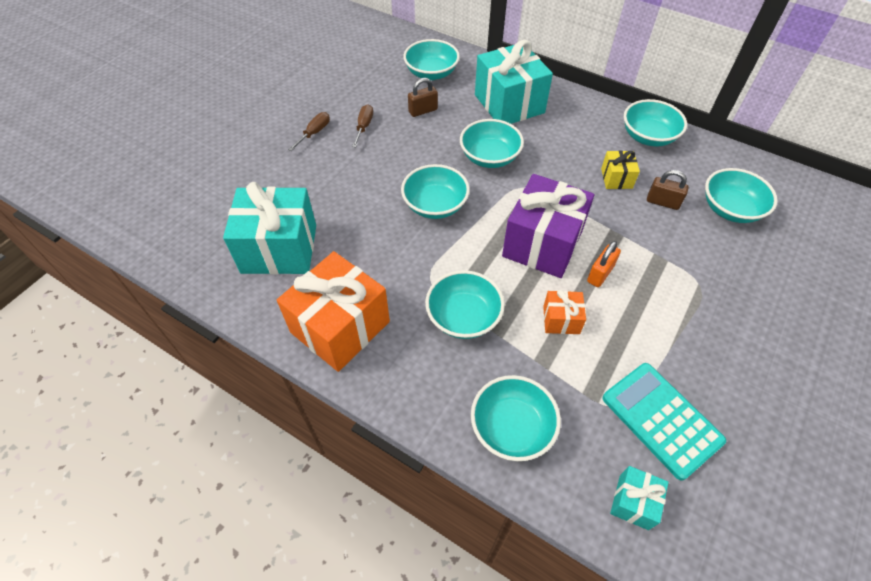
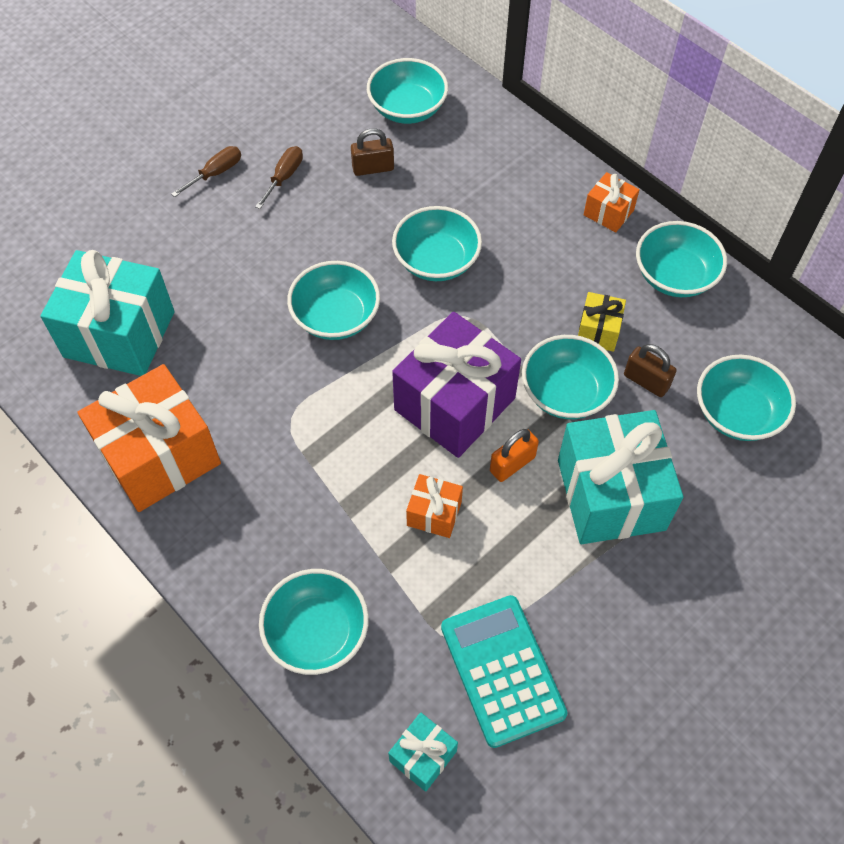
camera: 15 degrees right, 5 degrees up
turquoise bowl [425,270,505,339] -> turquoise bowl moved to [522,335,619,419]
turquoise gift [475,40,553,124] -> turquoise gift moved to [558,410,683,544]
none -> orange gift [584,172,639,232]

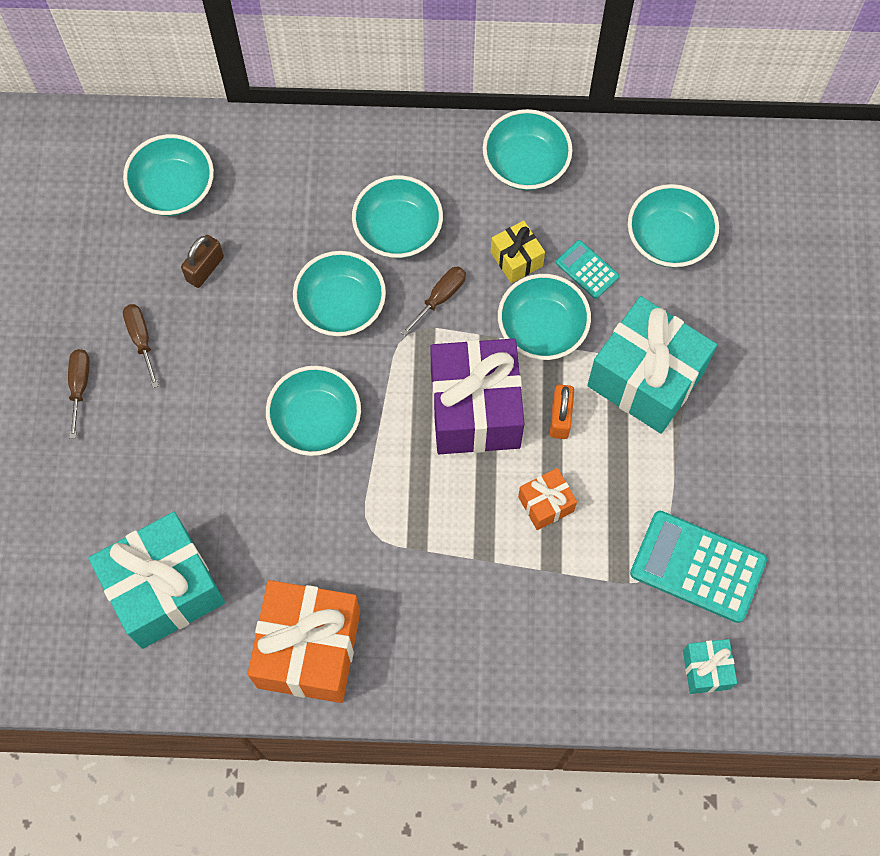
camera: 45 degrees left, 10 degrees up
turquoise bowl [259,569,369,675] -> turquoise bowl moved to [352,175,443,258]
orange gift [584,172,639,232] -> none
brown padlock [624,344,677,397] -> turquoise calculator [556,240,619,299]
none -> brown screwdriver [401,266,466,336]

